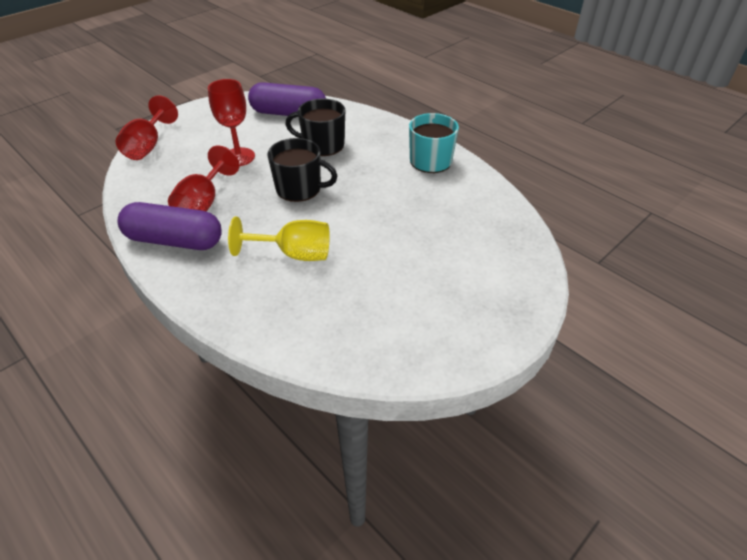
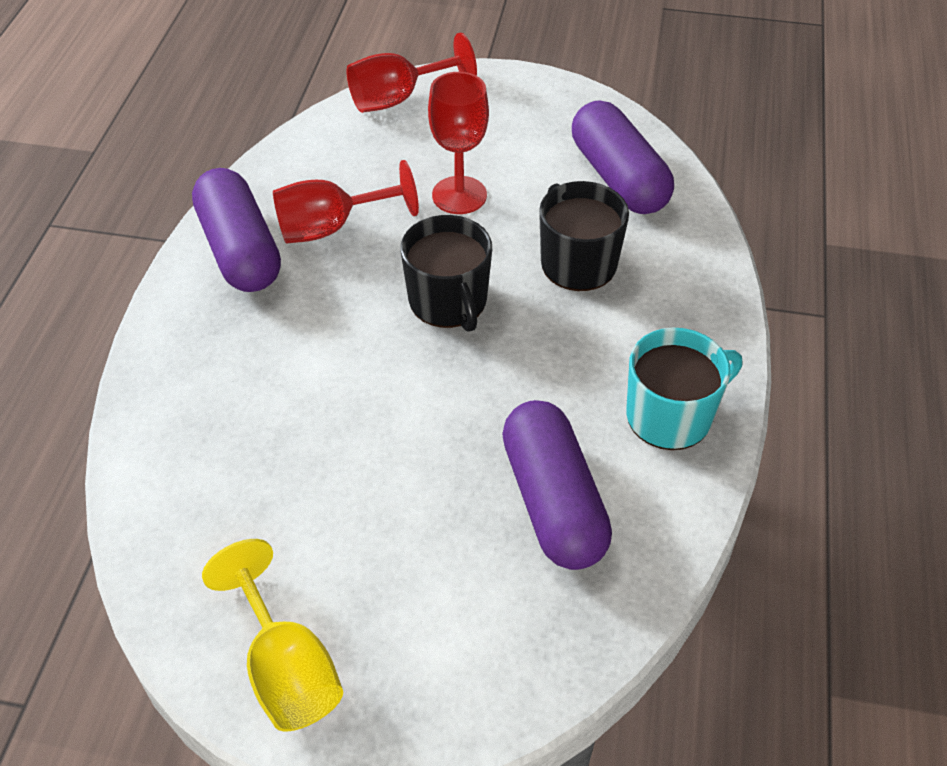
camera: 55 degrees right, 5 degrees up
yellow goblet [228,217,330,261] -> yellow goblet moved to [202,539,343,731]
none -> purple capsule [502,400,612,570]

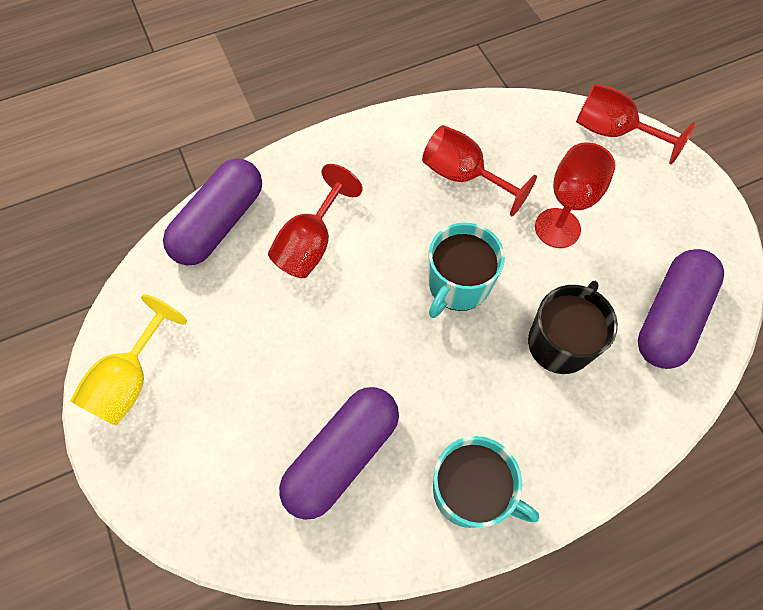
camera: 55 degrees right, 15 degrees up
purple capsule [192,168,281,292] -> purple capsule moved to [163,158,262,265]
black mug [400,215,492,332] -> turquoise mug [429,223,505,318]
none -> red goblet [268,164,363,278]

